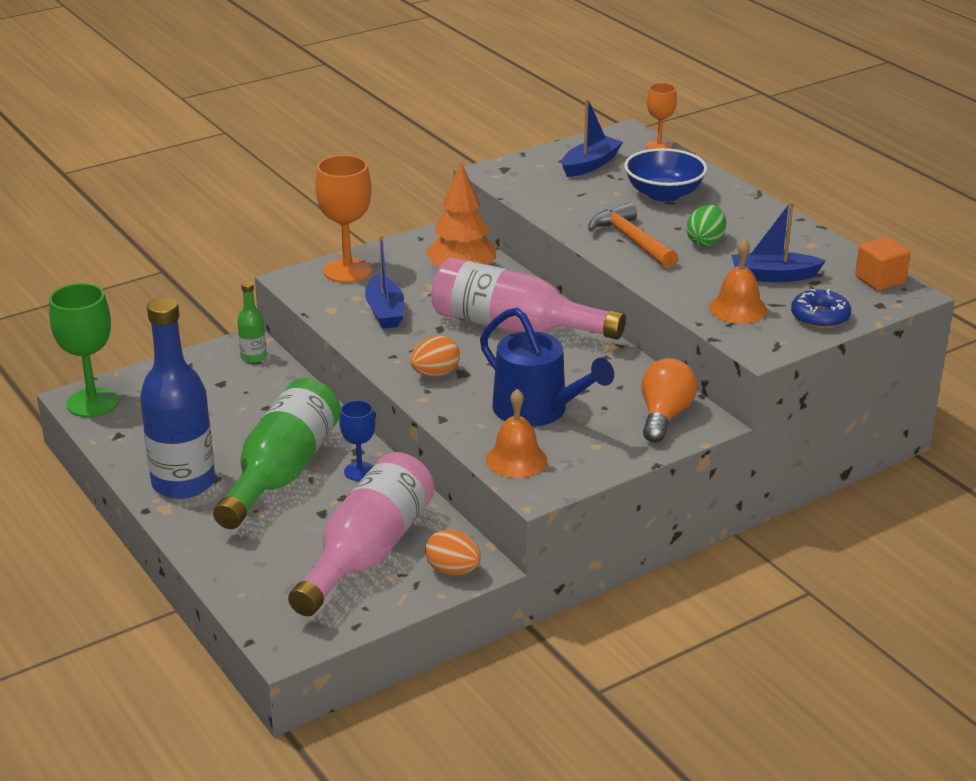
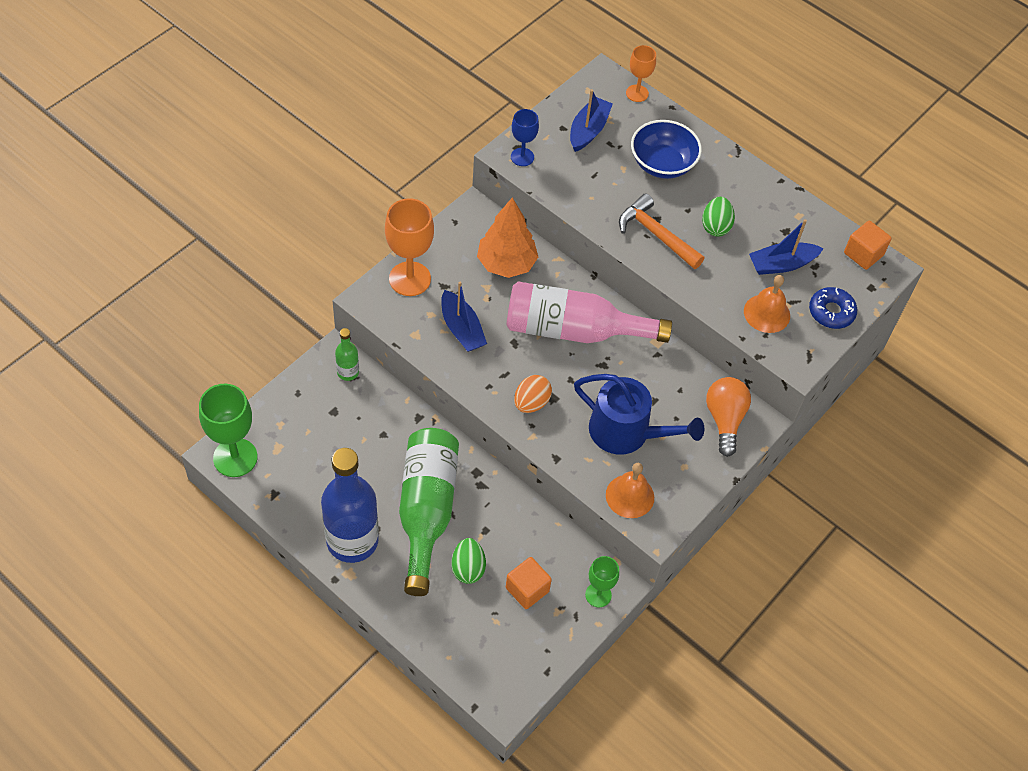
camera: 20 degrees left, 25 degrees up
pink bottle [288,452,435,616] -> orange cube [506,557,552,609]
blue goblet [339,400,375,481] -> blue goblet moved to [511,109,539,166]
orange egg [425,529,481,575] -> green goblet [585,556,619,607]
none -> green egg [452,538,486,584]

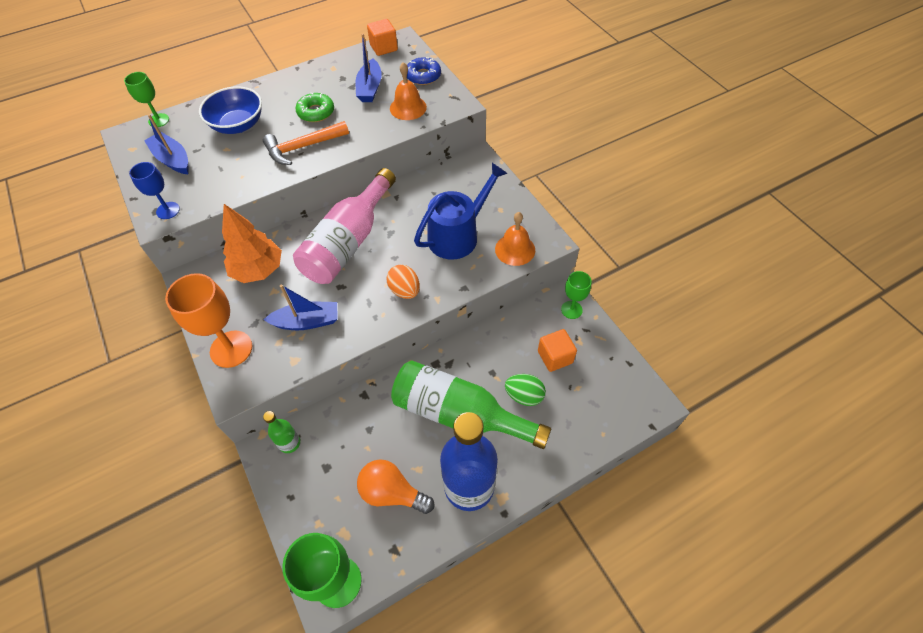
camera: 65 degrees left, 0 degrees up
orange goblet [626,45,656,102] -> green goblet [124,72,169,127]
green egg [702,197,735,237] -> green donut [295,93,334,122]
orange light bulb [706,377,751,457] -> orange light bulb moved to [357,459,434,514]

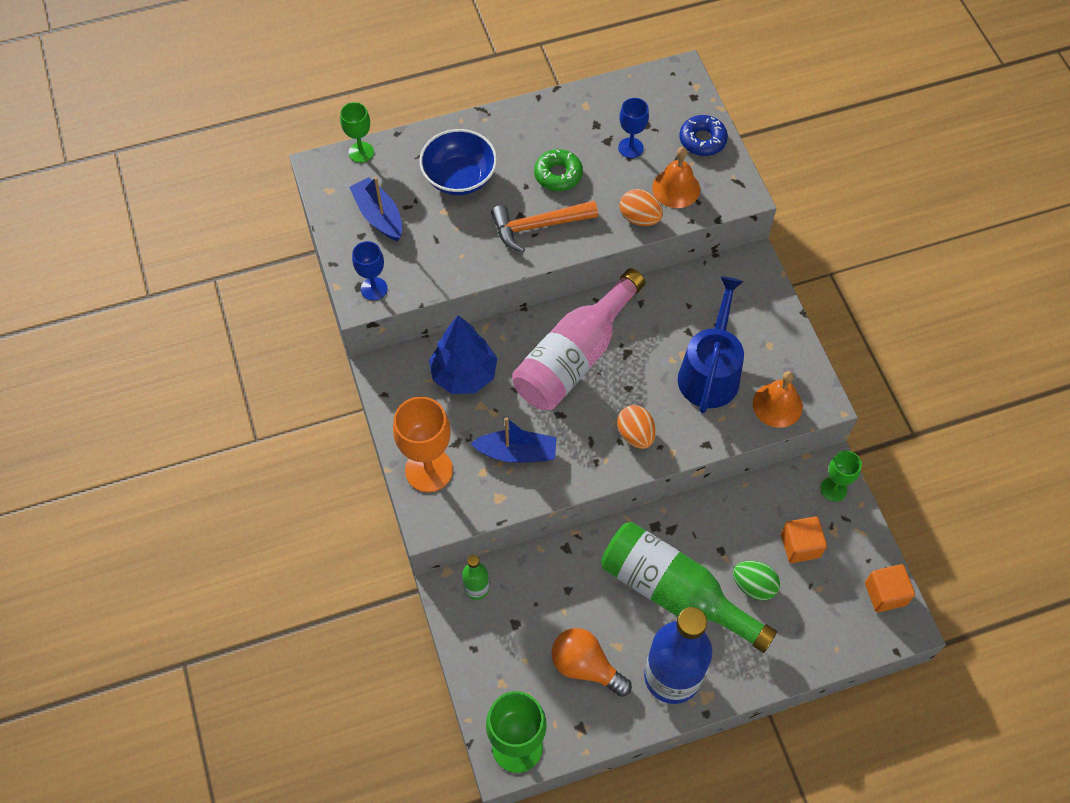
camera: 10 degrees right, 5 degrees up
orange tree [222,204,282,283] -> blue tree [429,315,497,394]
blue boat [356,33,382,102] -> blue goblet [618,98,649,158]
orange cube [367,19,398,56] -> orange cube moved to [865,564,915,612]
blue watering can [414,163,508,260] -> blue watering can turned 45 degrees counterclockwise [678,276,744,413]
none -> orange egg [619,189,663,226]

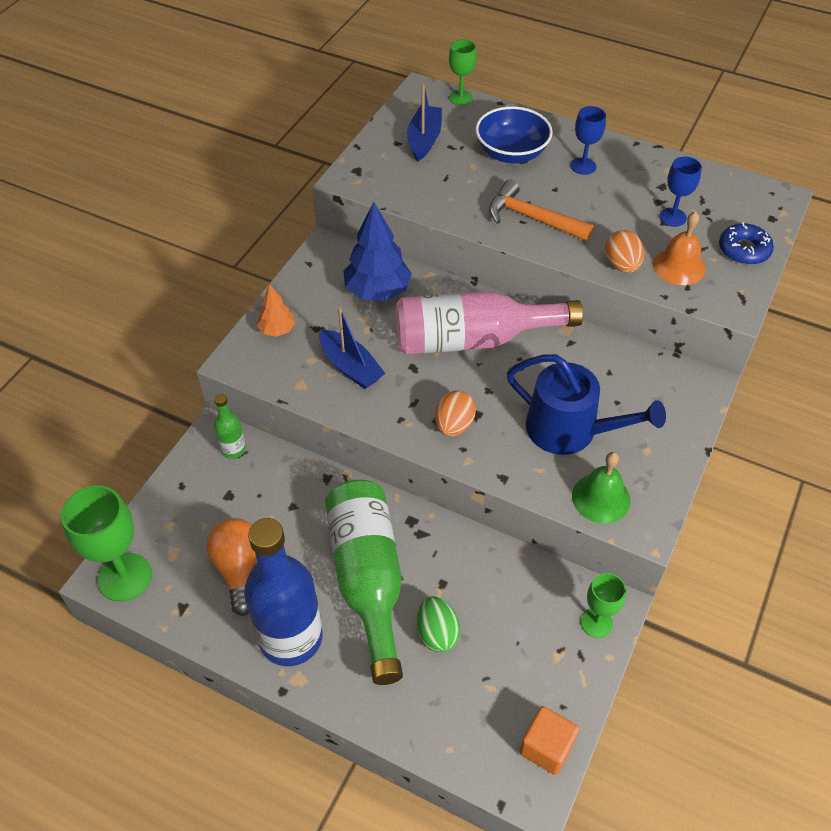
camera: 45 degrees right, 10 degrees down
blue goblet [352,241,388,300] -> blue goblet moved to [571,106,606,175]
orange goblet [393,396,453,492] -> orange tree [257,284,295,337]
green donut [534,149,583,191] -> none
blue watering can [678,276,744,413] -> blue watering can turned 60 degrees clockwise [507,354,666,455]
orange bell [753,371,803,428] -> green bell [572,452,630,523]
orange cube [781,516,827,563] -> none

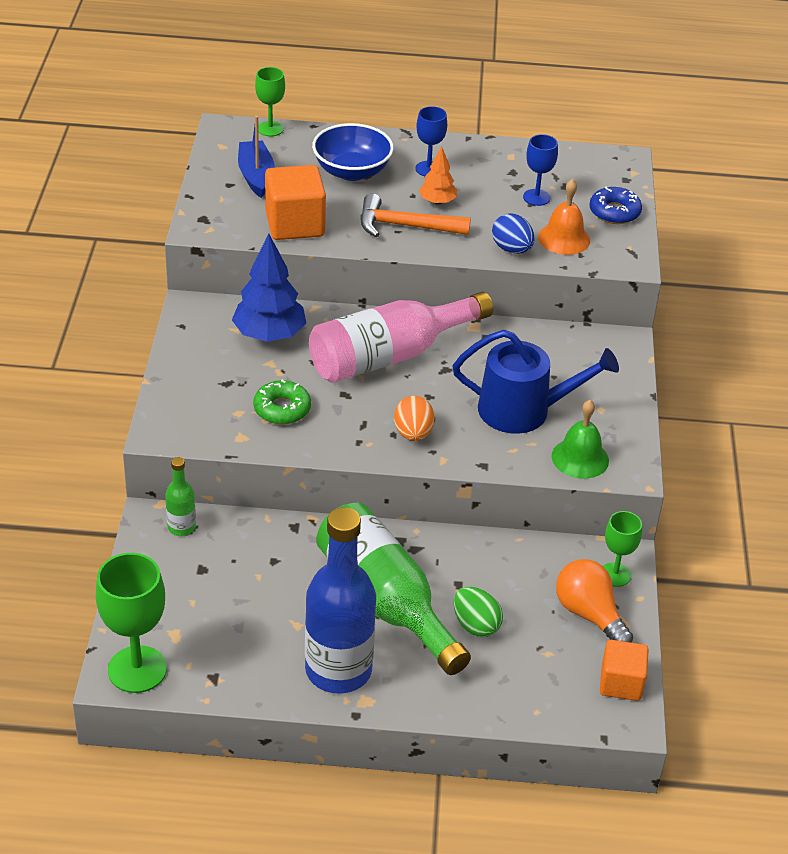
camera: 25 degrees left, 10 degrees down
orange light bulb [206,518,257,616] -> orange light bulb moved to [556,559,633,643]
orange tree [257,284,295,337] -> orange tree moved to [419,147,457,205]
blue boat [319,307,385,389] -> green donut [253,380,311,424]
orange egg [605,230,644,273] -> blue egg [492,213,535,254]
none -> orange cube [265,165,326,240]

